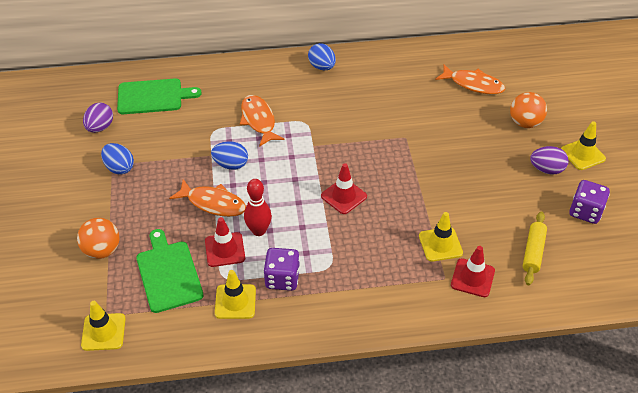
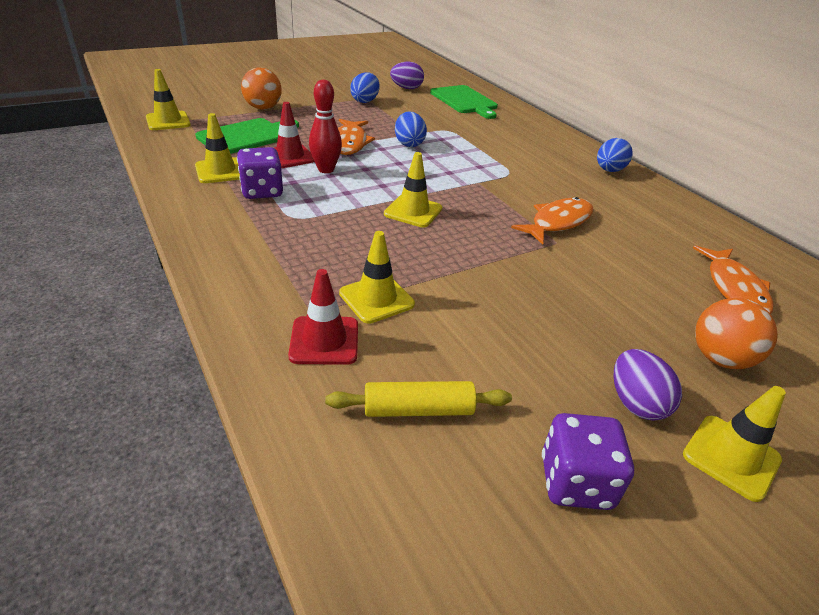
camera: 65 degrees right, 10 degrees down
orange fish [240,95,284,147] -> orange fish moved to [511,197,593,245]
red traffic cone [321,163,367,214] -> yellow traffic cone [384,152,442,227]

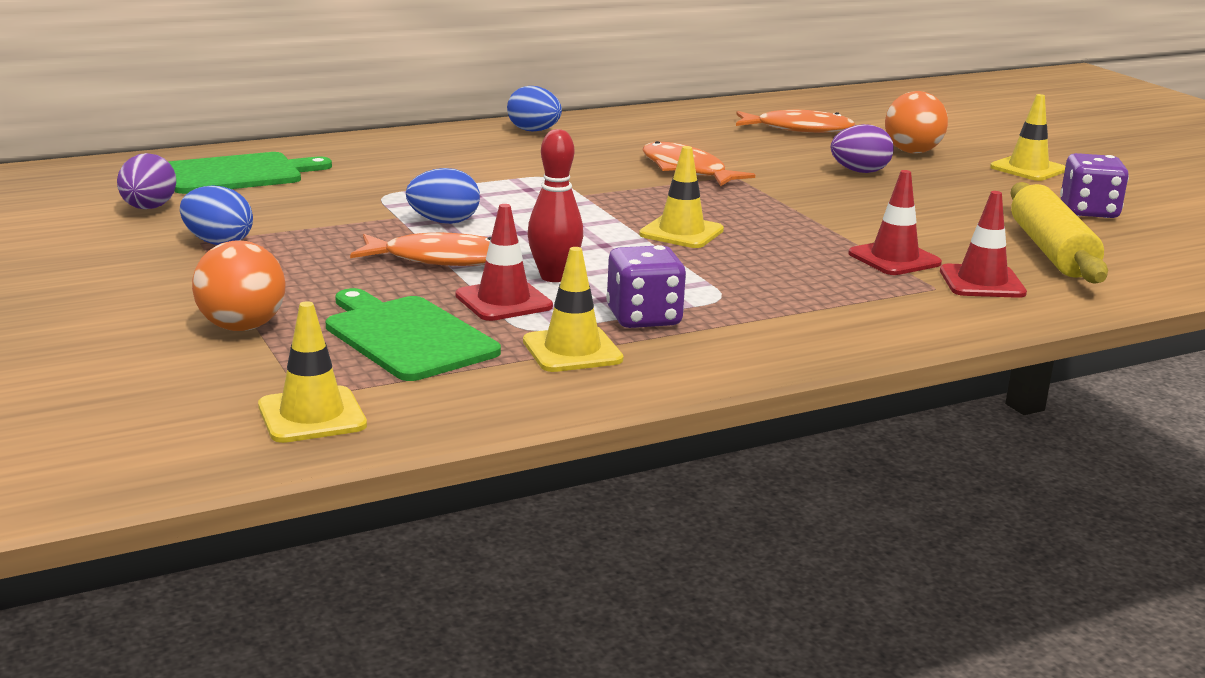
camera: 85 degrees left, 15 degrees down
yellow rolling pin [325,381,512,417] -> yellow rolling pin [1010,182,1108,284], size x1.51
yellow traffic cone [339,231,415,324] -> red traffic cone [848,170,942,275]
purple egg [613,349,682,421] -> purple egg moved to [831,124,894,173]

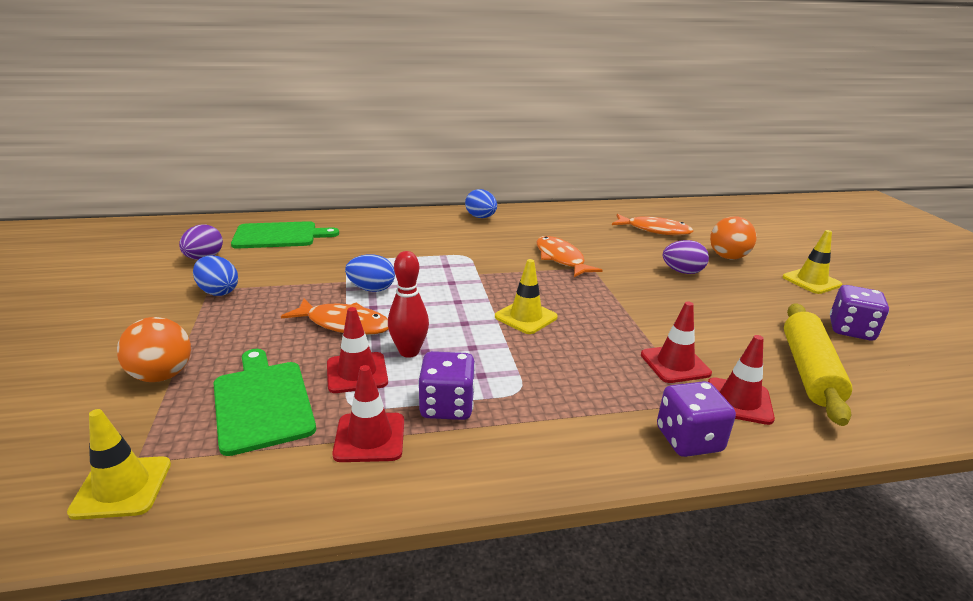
camera: 15 degrees right, 5 degrees up
yellow traffic cone [523,247,624,372] -> red traffic cone [332,365,404,462]
none -> purple dice [657,381,736,457]

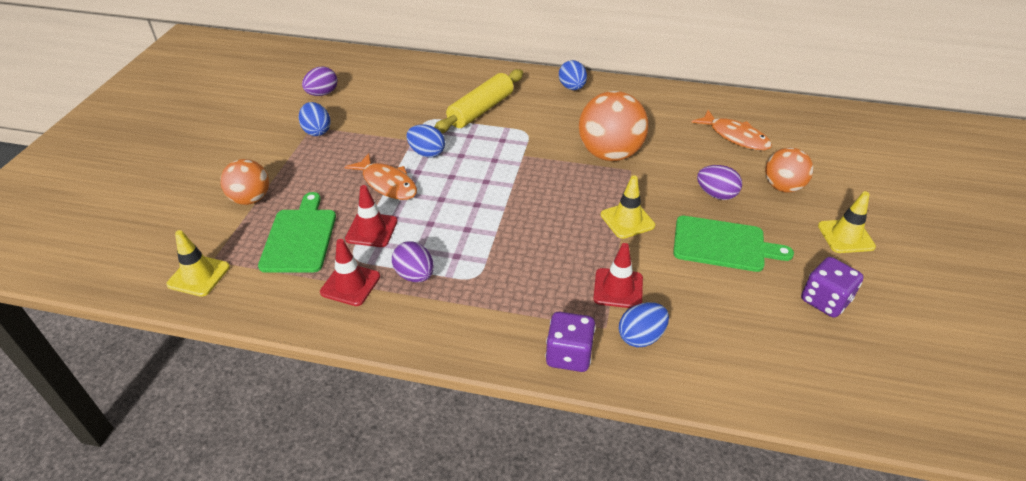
camera: 25 degrees right, 15 degrees up
green cutting board [231,221,339,249] -> green cutting board moved to [673,216,794,272]
red bowling pin [388,251,429,358] -> none
purple dice [418,351,475,420] -> purple egg [392,241,434,282]
yellow traffic cone [495,259,558,334] -> yellow traffic cone moved to [601,175,655,239]
orange fish [536,236,603,277] -> orange ball [579,91,648,161]
red traffic cone [708,335,775,425] -> blue egg [619,302,669,347]
yellow rolling pin [784,303,853,426] -> yellow rolling pin moved to [434,69,523,133]

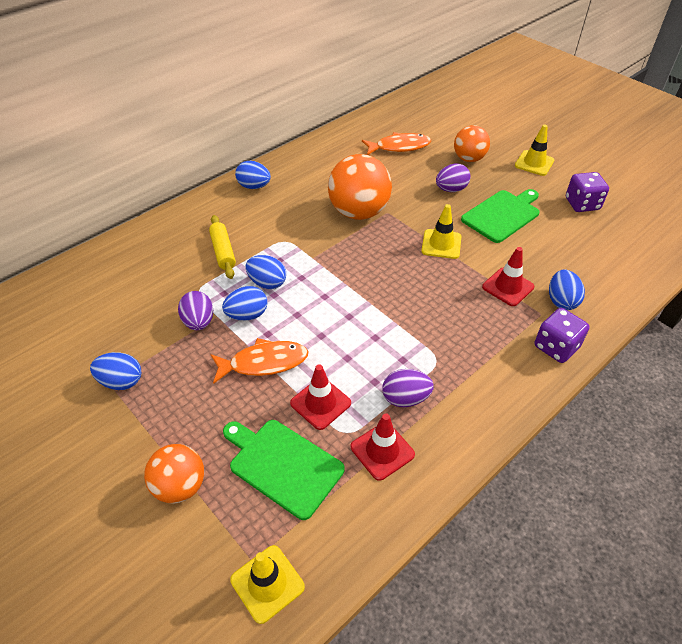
camera: 55 degrees left, 5 degrees up
purple egg [302,66,338,96] -> purple egg moved to [178,291,213,330]
yellow rolling pin [434,69,523,133] -> yellow rolling pin [209,215,236,279], size x0.66
none -> blue egg [246,255,286,289]

